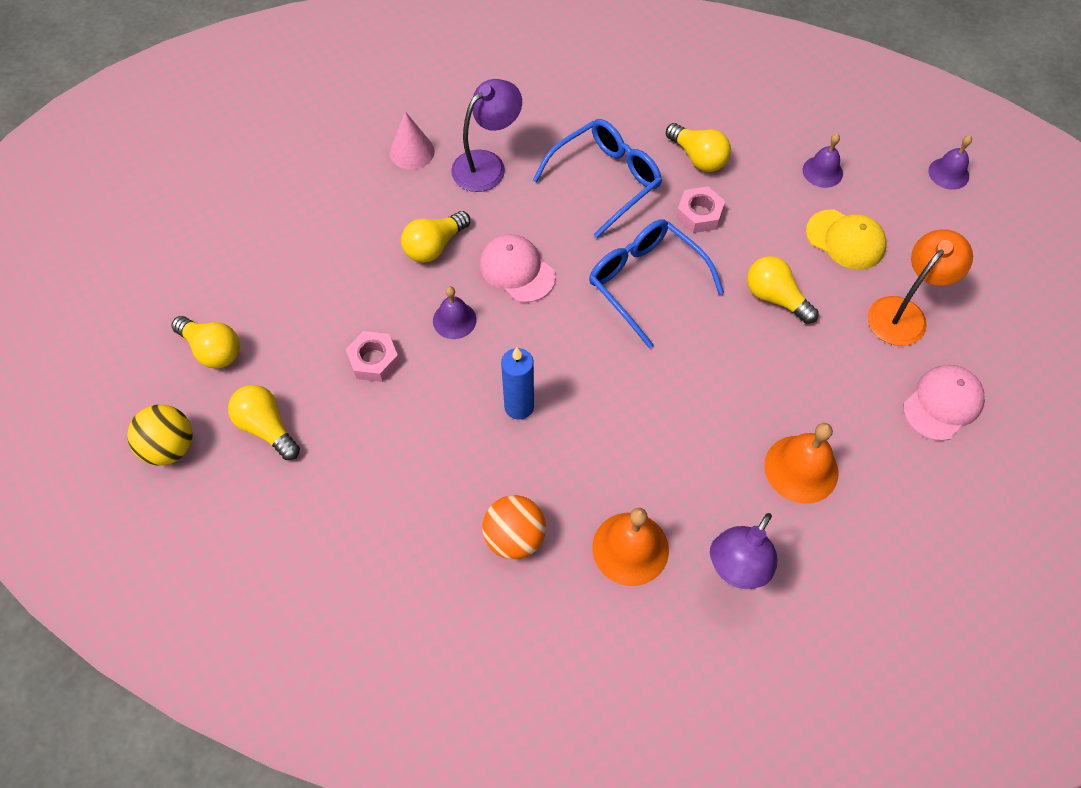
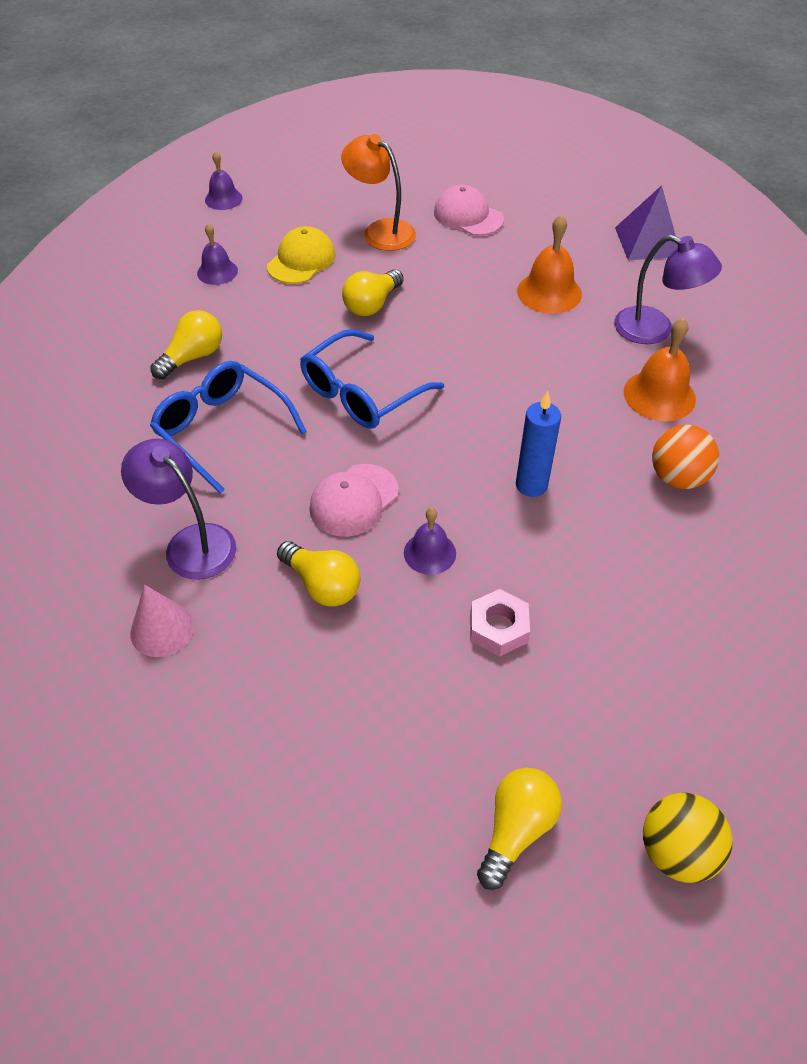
camera: 95 degrees left, 10 degrees down
yellow light bulb [228,385,300,460] -> none
pink nut [676,186,725,233] -> none
none -> purple pyramid [615,185,678,260]

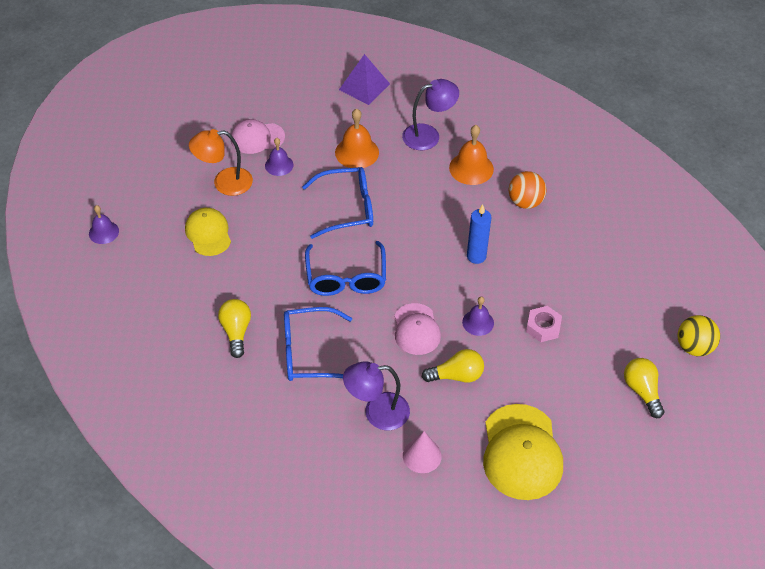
camera: 50 degrees left, 0 degrees up
purple bell [197,224,238,285] -> purple bell moved to [265,138,294,176]
yellow light bulb [342,269,404,316] -> none
none -> blue glasses [302,167,373,239]
none -> yellow cap [483,404,563,500]

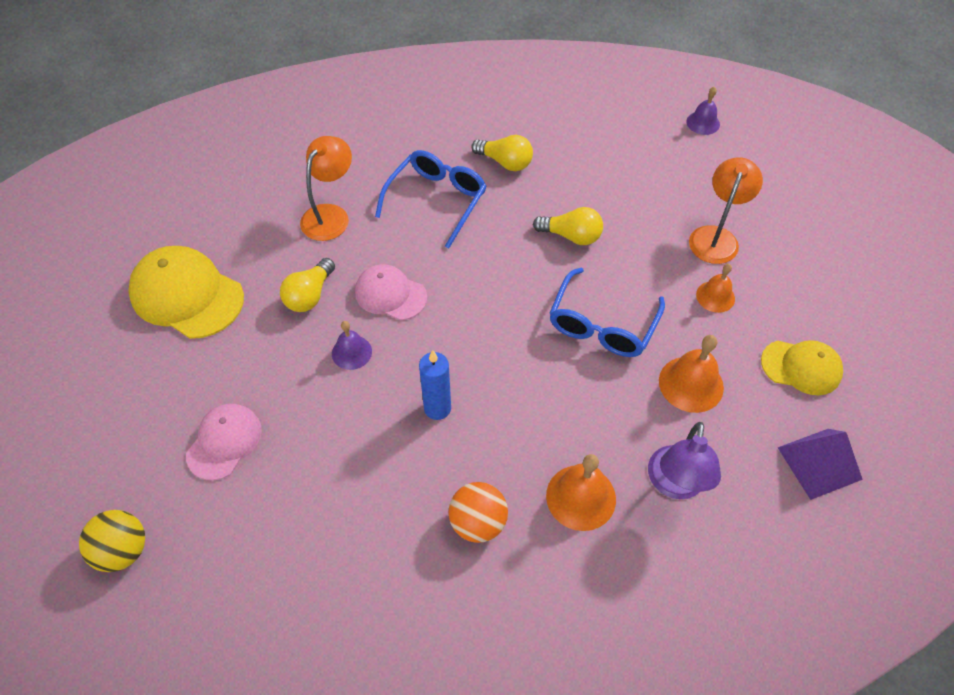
camera: 125 degrees right, 5 degrees up
yellow cap [185,208,231,256] -> yellow cap moved to [761,340,843,395]
pink cap [231,119,285,154] -> pink cap moved to [186,404,262,480]
purple bell [265,138,294,176] -> orange bell [696,264,735,313]
blue glasses [305,241,386,296] -> none
purple lamp [343,361,410,430] -> orange lamp [300,136,352,241]
pink cone [403,431,442,473] -> none
pink nut [526,306,562,342] -> none
yellow light bulb [624,358,664,418] -> yellow light bulb moved to [533,207,603,245]

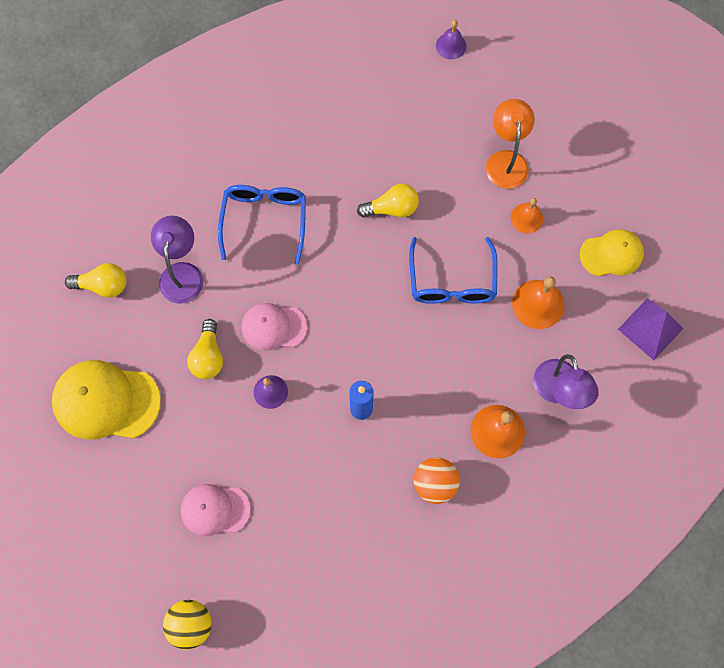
camera: 25 degrees left, 15 degrees up
pink cap [186,404,262,480] -> pink cap turned 90 degrees counterclockwise [181,484,251,536]
orange lamp [300,136,352,241] -> purple lamp [151,216,203,304]
yellow light bulb [471,135,533,171] -> yellow light bulb moved to [65,263,126,298]

